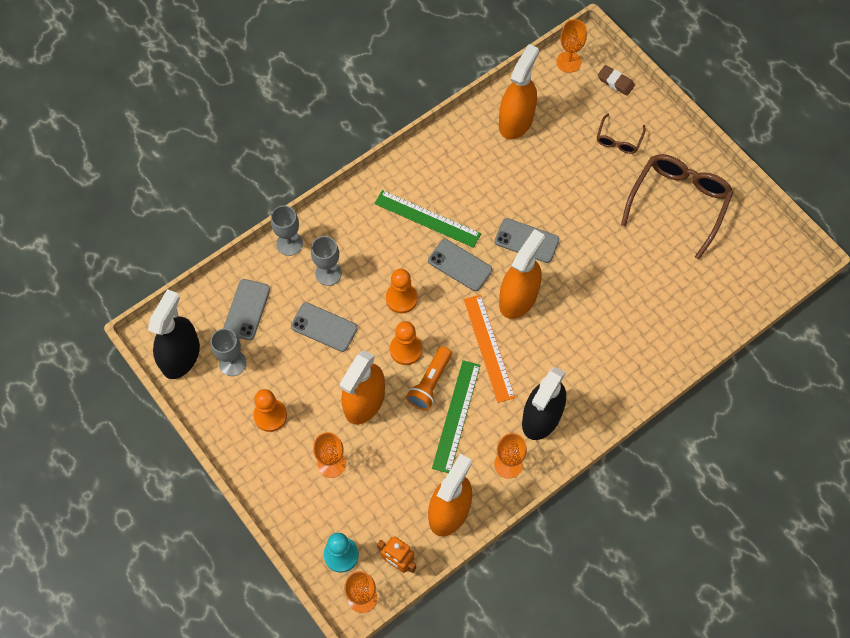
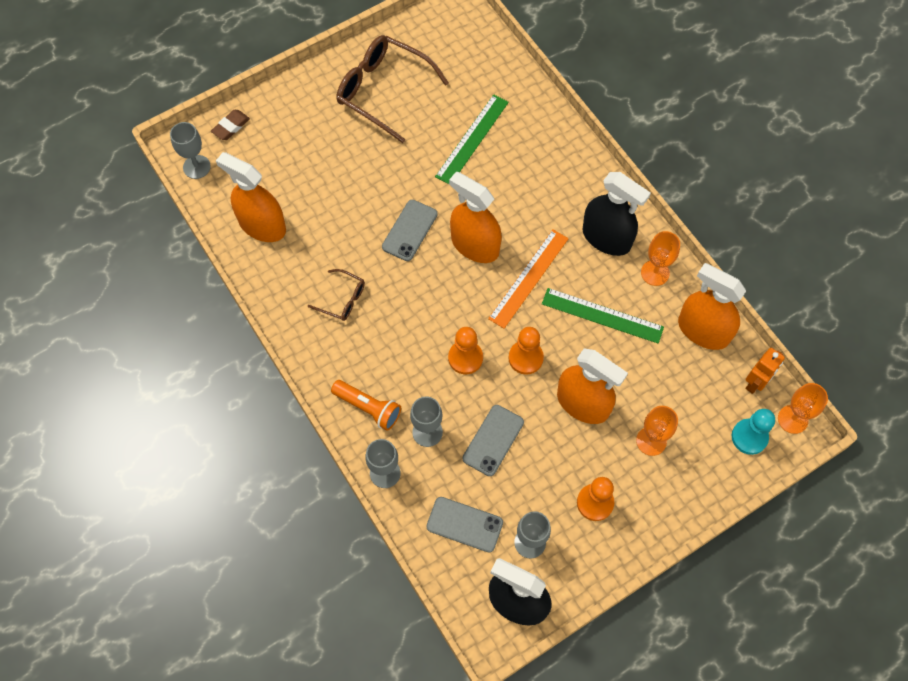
camera: 85 degrees left, 0 degrees up
green ruler [374,190,481,248] -> green ruler moved to [435,94,509,184]
orange flashlight [406,346,452,410] -> orange flashlight moved to [331,380,401,431]
grey phone [428,239,492,291] -> none
orange ruler [464,295,515,403] -> orange ruler turned 45 degrees counterclockwise [488,230,569,329]
orange goblet [556,19,587,73] -> grey goblet [170,122,211,179]
brown glasses [597,114,646,154] -> brown glasses moved to [308,269,365,321]

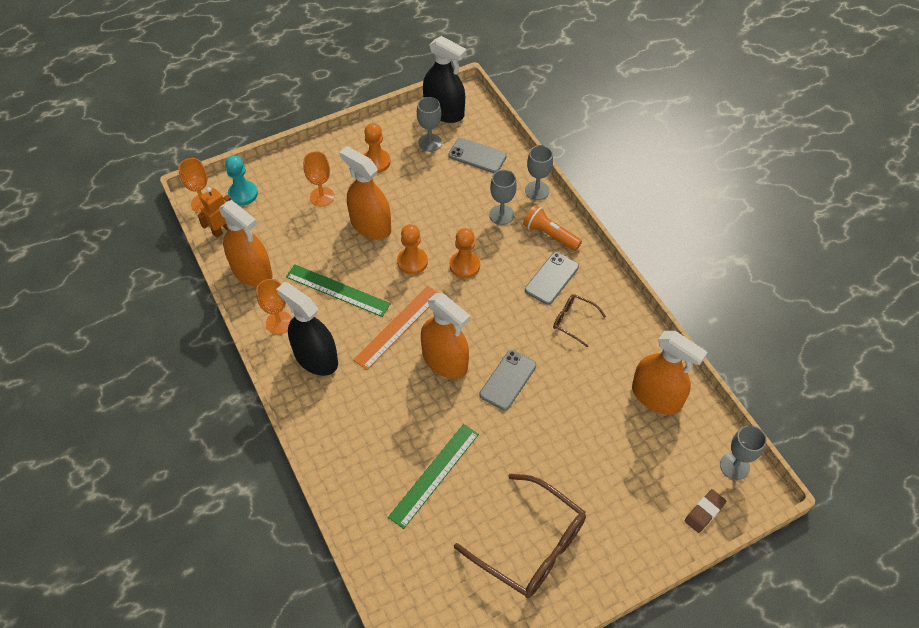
camera: 175 degrees left, 10 degrees down
grey phone [463,405,524,476] -> grey phone moved to [525,252,579,305]

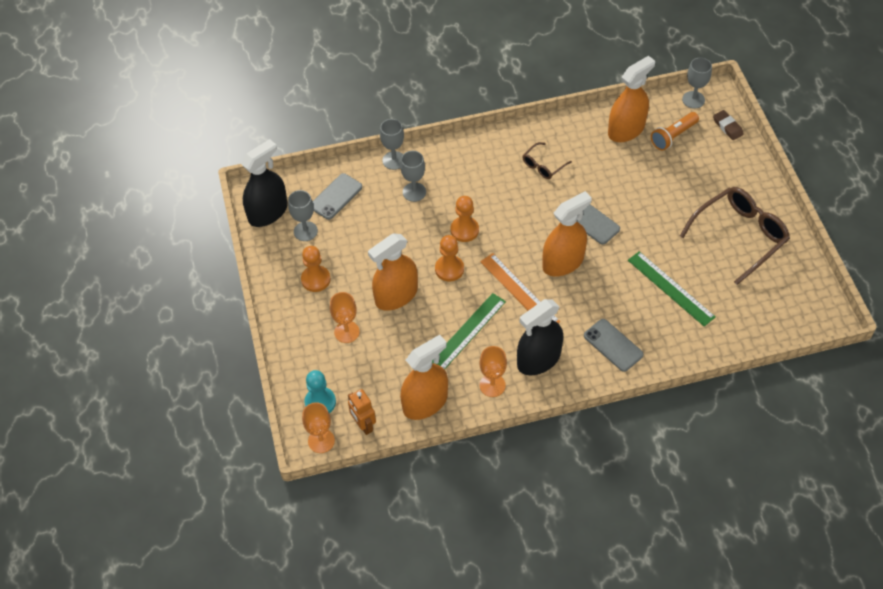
camera: 75 degrees left, 0 degrees up
orange flashlight [523,205,582,251] -> orange flashlight moved to [651,112,699,151]
grey phone [525,252,579,305] -> grey phone moved to [584,319,643,372]

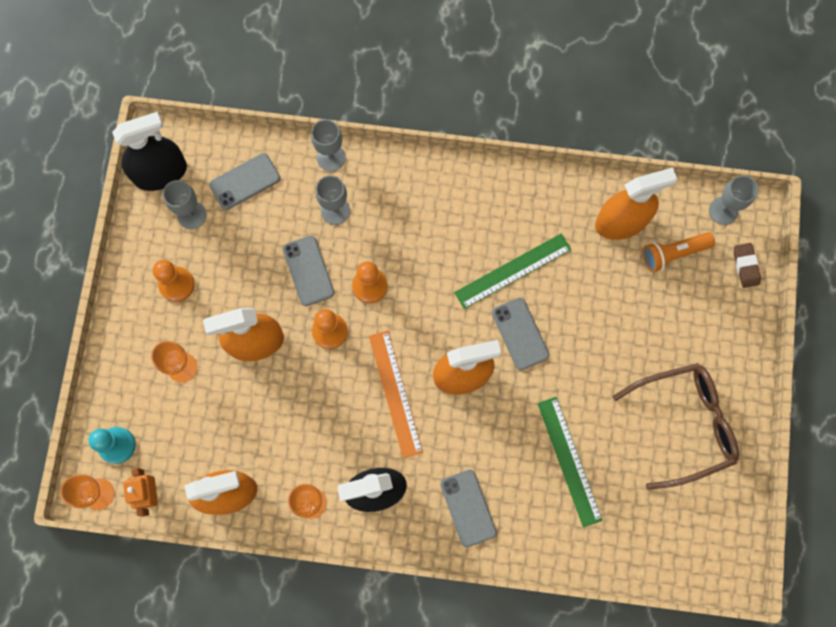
camera: 20 degrees right, 20 degrees up
green ruler [432,293,506,370] -> green ruler moved to [454,233,571,309]
brown glasses [522,142,572,179] -> none
none -> grey phone [283,236,334,306]

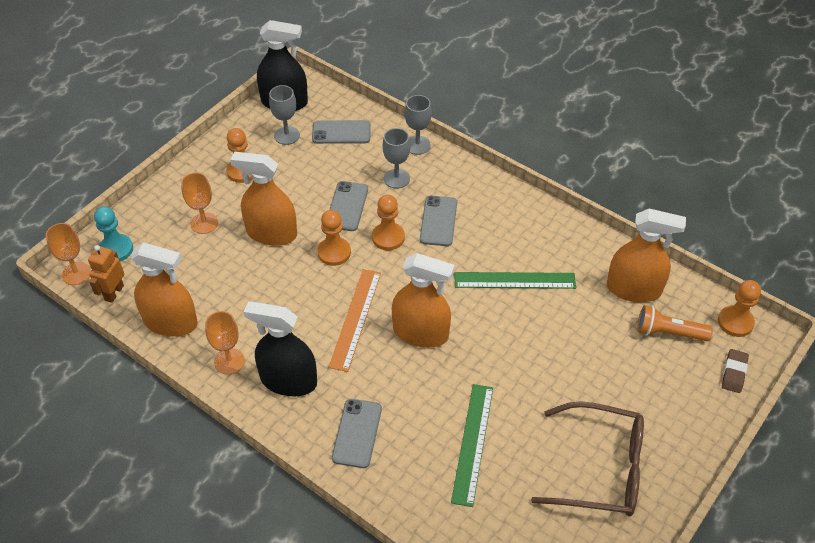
camera: 30 degrees right, 25 degrees down
grey phone [492,298,549,370] -> grey phone moved to [420,196,457,246]
grey goblet [709,175,758,225] -> orange pawn [718,280,761,337]

